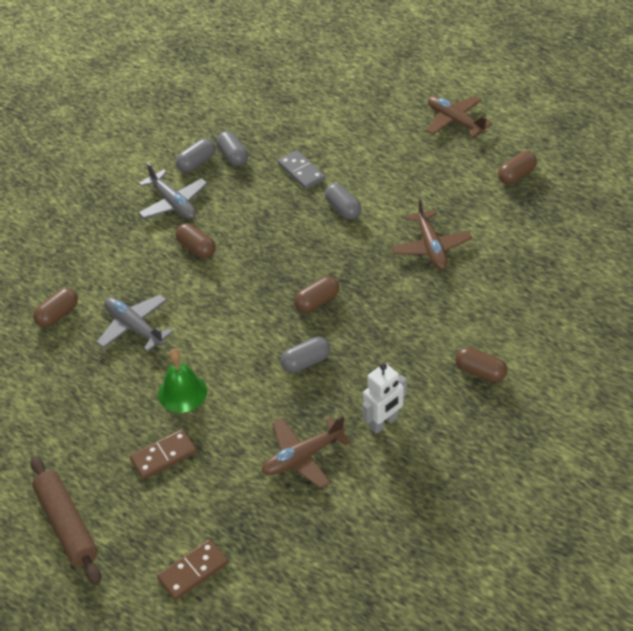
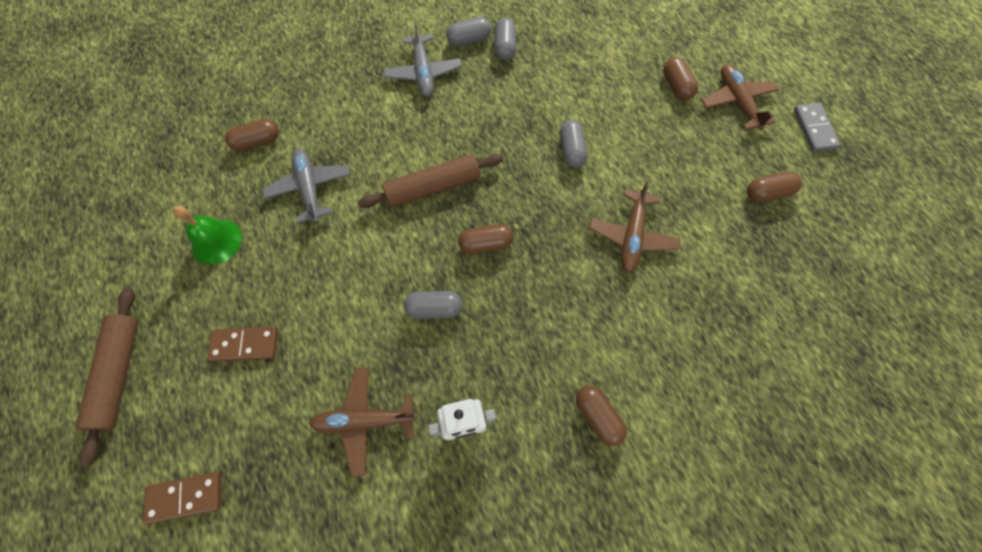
camera: 25 degrees right, 20 degrees up
green bell [158,349,207,413] -> green bell moved to [173,206,242,265]
brown capsule [175,223,216,258] -> brown capsule moved to [663,57,698,100]
grey domino [278,150,325,190] -> grey domino moved to [793,103,841,152]
none -> brown rolling pin [358,154,503,208]

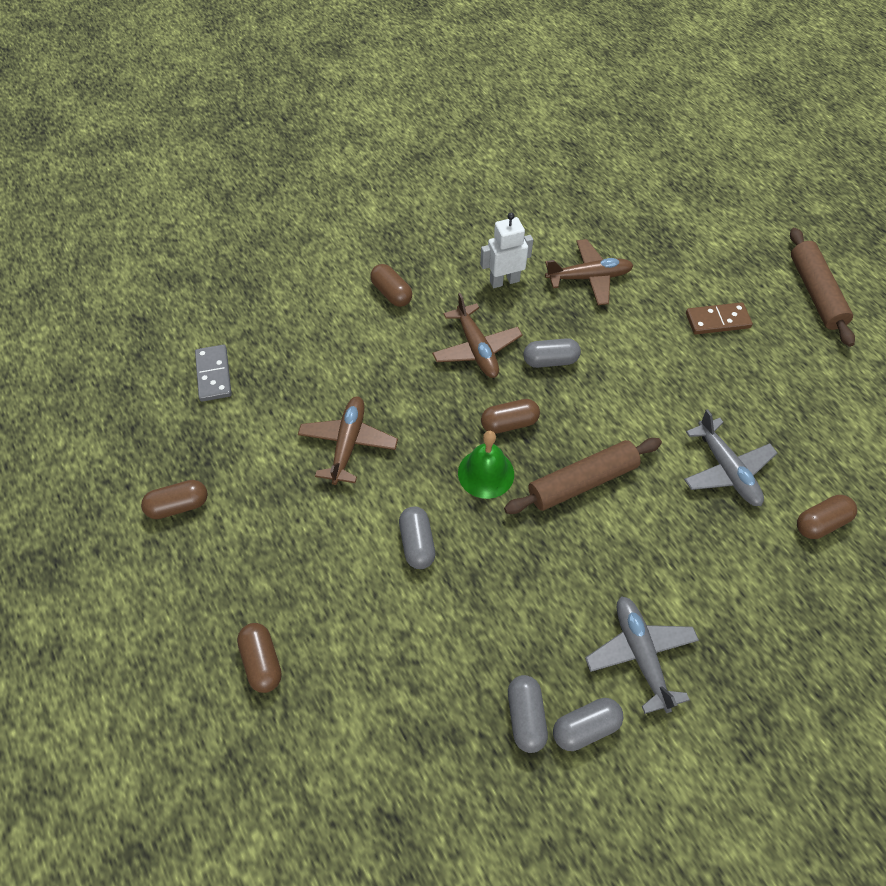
camera: 175 degrees right, 10 degrees down
brown domino [143,472,221,524] -> none
green bell [173,206,242,265] -> green bell moved to [458,431,514,499]
brown plane [702,64,779,130] -> brown plane moved to [432,293,523,378]
grey domino [793,103,841,152] -> grey domino moved to [195,345,232,402]

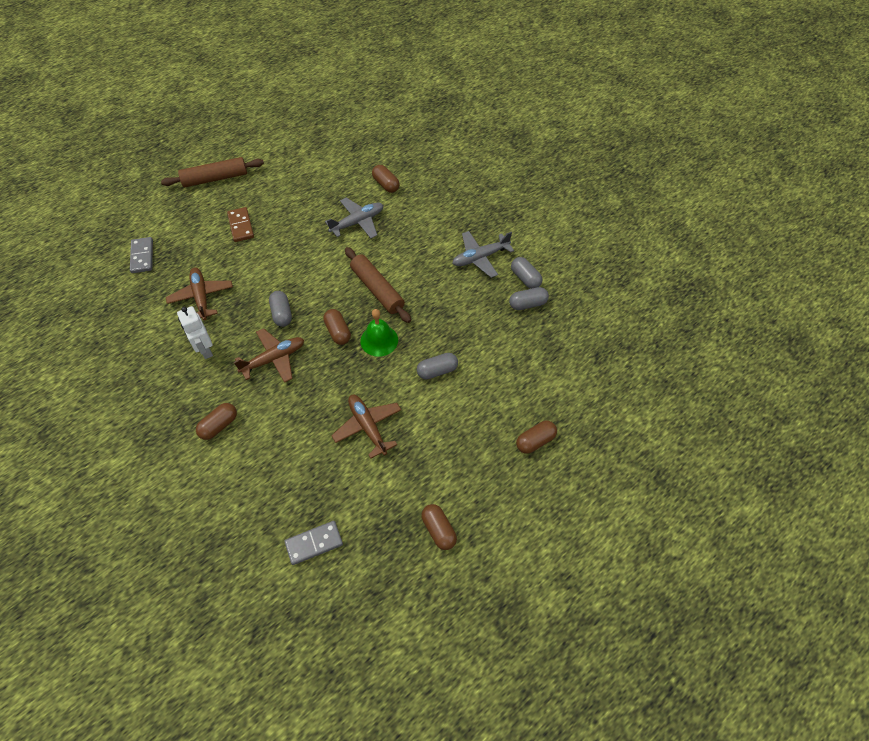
camera: 100 degrees left, 0 degrees up
brown plane [298,396,398,485] -> brown plane turned 60 degrees clockwise [331,395,401,459]
none -> grey domino [130,237,153,273]

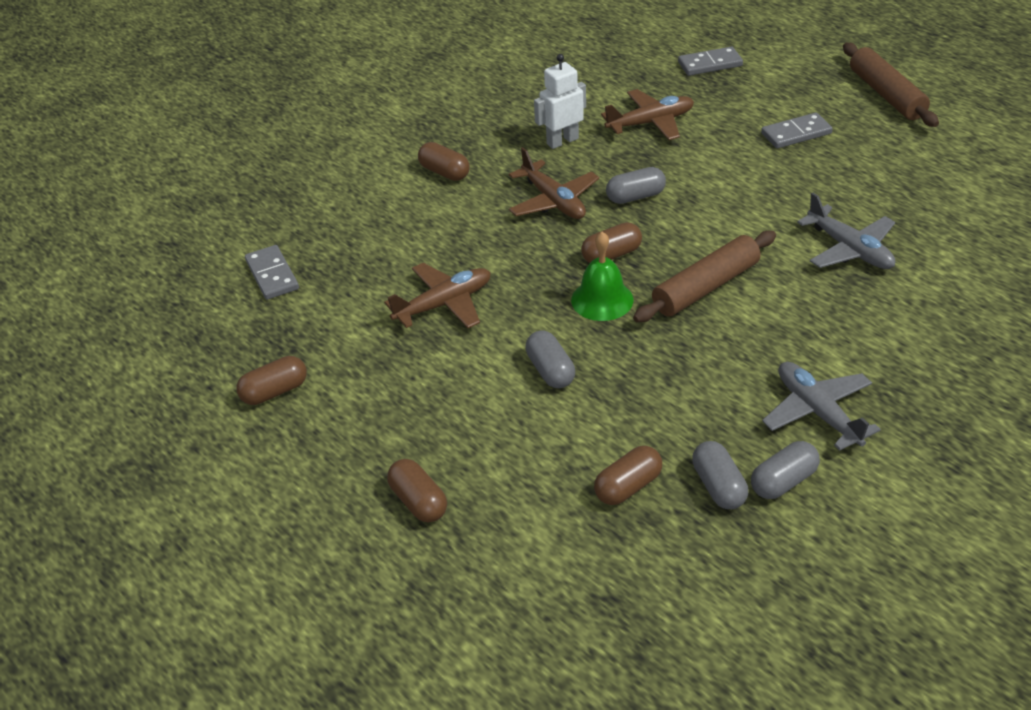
camera: 90 degrees right, 15 degrees down
brown domino [227,207,254,242] -> grey domino [761,113,833,149]
brown capsule [372,165,400,193] -> brown capsule moved to [594,446,662,505]

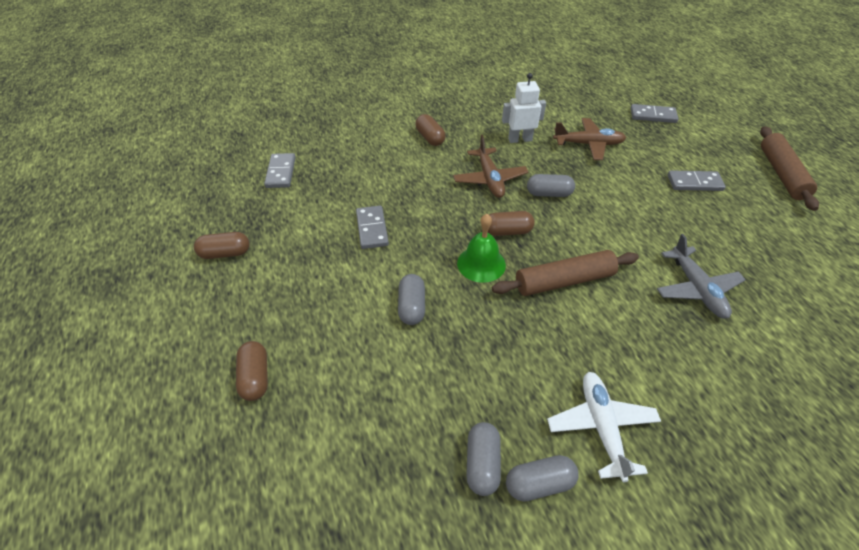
camera: 20 degrees right, 5 degrees up
brown plane [384,263,491,328] -> grey domino [356,206,389,249]
brown capsule [594,446,662,505] -> none
grey plane [762,362,881,451] -> white plane [547,372,661,482]

